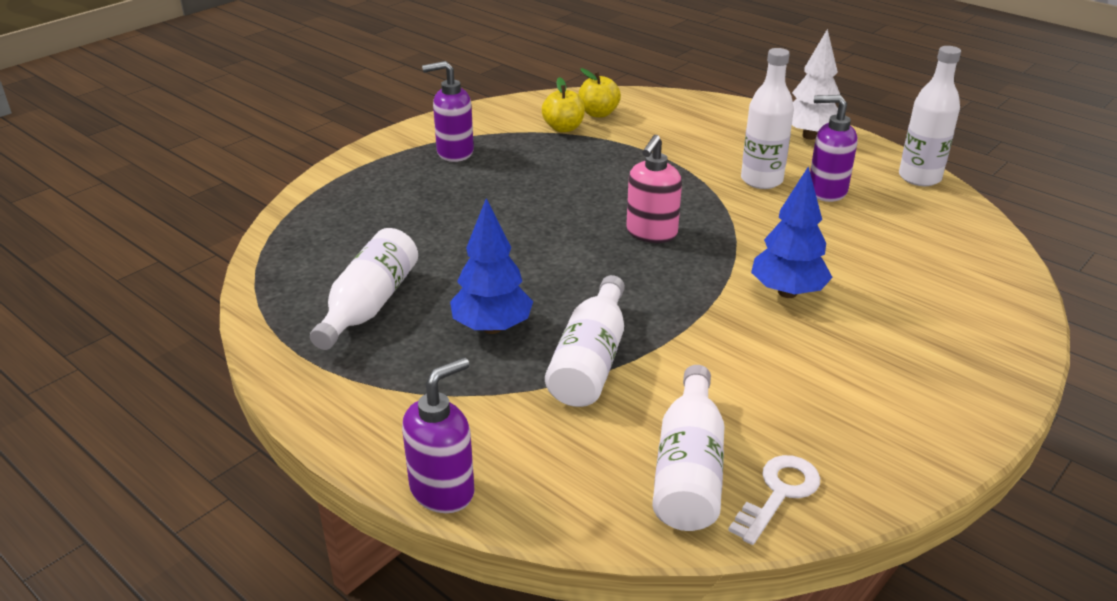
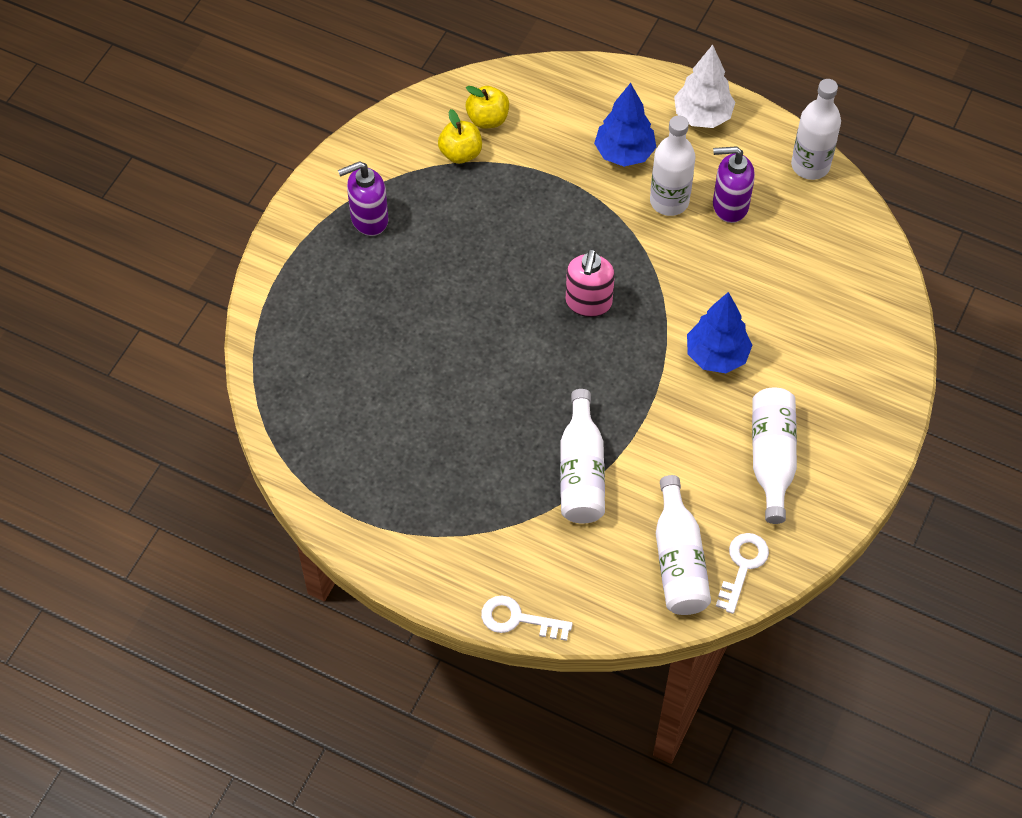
camera: 15 degrees left, 25 degrees up
white bottle [310,228,418,350] -> white bottle moved to [752,388,797,524]
purple soap dispenser [402,357,474,513] -> white key [481,595,573,641]
blue tree [450,198,533,334] -> blue tree moved to [594,83,656,167]

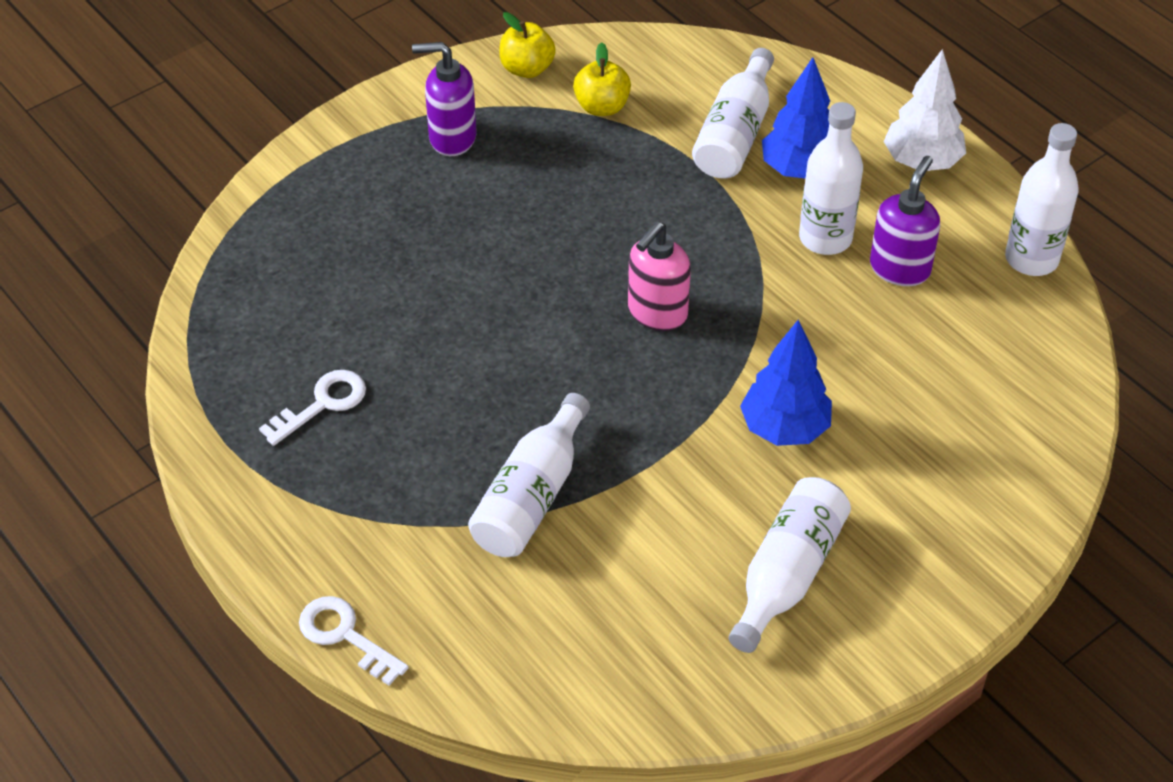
camera: 25 degrees right, 10 degrees down
yellow apple [466,86,509,129] -> yellow apple moved to [499,12,556,78]
white bottle [656,475,711,615] -> white bottle moved to [692,48,774,179]
purple soap dispenser [713,146,755,223] -> purple soap dispenser turned 90 degrees clockwise [870,156,940,286]
white key [716,533,769,614] -> white key moved to [259,370,366,446]

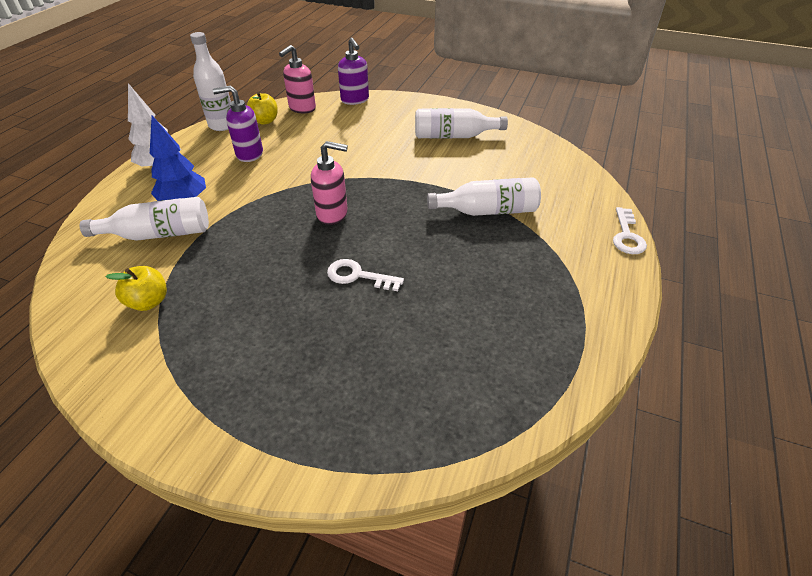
camera: 120 degrees left, 5 degrees down
white key [259,370,366,446] -> white key moved to [327,259,404,291]
purple soap dispenser [412,42,476,156] -> purple soap dispenser moved to [338,38,369,105]
yellow apple [499,12,556,78] -> yellow apple moved to [247,92,278,125]
blue tree [740,320,832,446] -> none
white bottle [799,102,863,255] -> none
none -> pink soap dispenser [279,45,316,114]

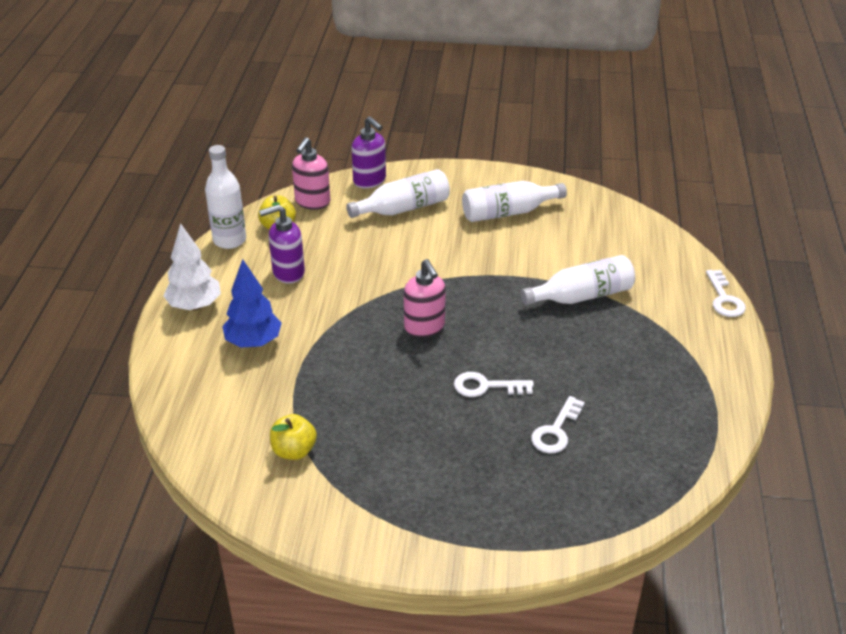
camera: 15 degrees left, 5 degrees down
white bottle [80,197,209,241] -> white bottle moved to [346,169,450,218]
pink soap dispenser [311,141,348,225] -> pink soap dispenser turned 75 degrees clockwise [404,259,446,337]
none -> white key [531,396,585,453]

